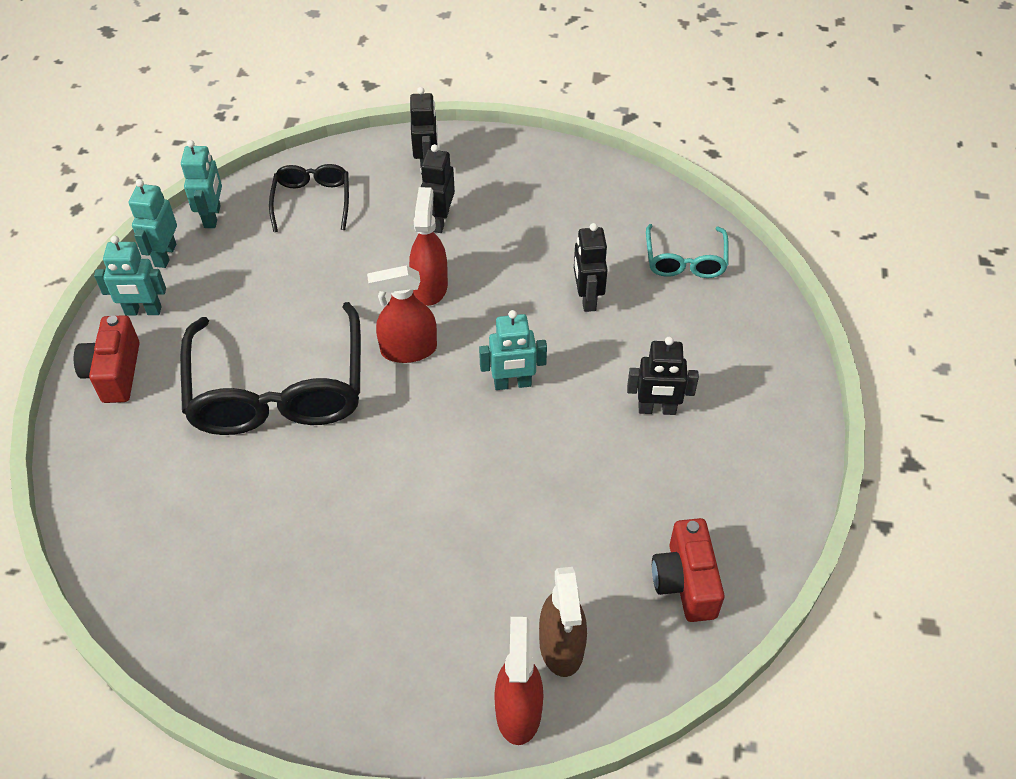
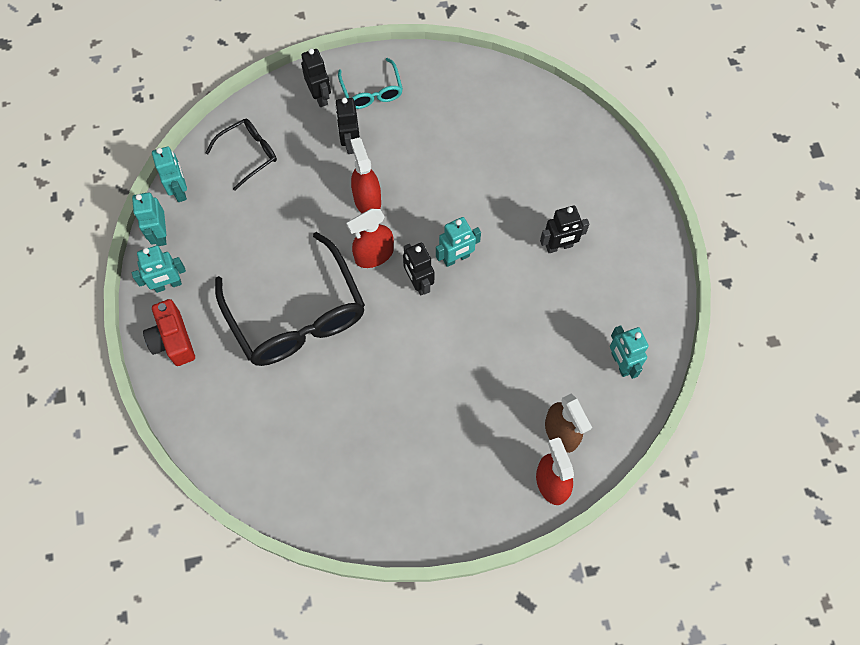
camera: 20 degrees left, 15 degrees up
black glasses [269,164,349,232] -> black glasses turned 75 degrees clockwise [205,119,277,191]
black robot [574,223,608,312] -> black robot moved to [403,242,434,296]
turquoise glasses [646,224,729,278] -> turquoise glasses moved to [338,58,403,109]
red camera [652,518,725,622] -> turquoise robot [610,325,649,379]

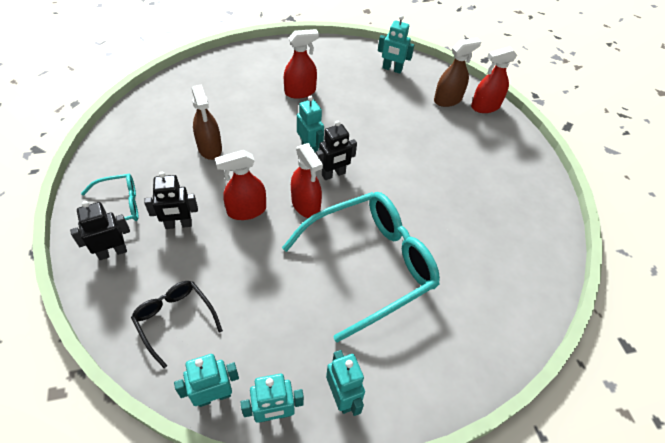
camera: 95 degrees left, 15 degrees down
red camera [143,299,195,366] -> none
black glasses [215,232,365,366] -> turquoise glasses [282,192,440,342]
black robot [540,206,589,253] -> red spray bottle [284,29,319,99]
turquoise robot [610,325,649,379] -> turquoise robot turned 45 degrees clockwise [378,15,414,74]
none -> brown spray bottle [192,84,222,160]

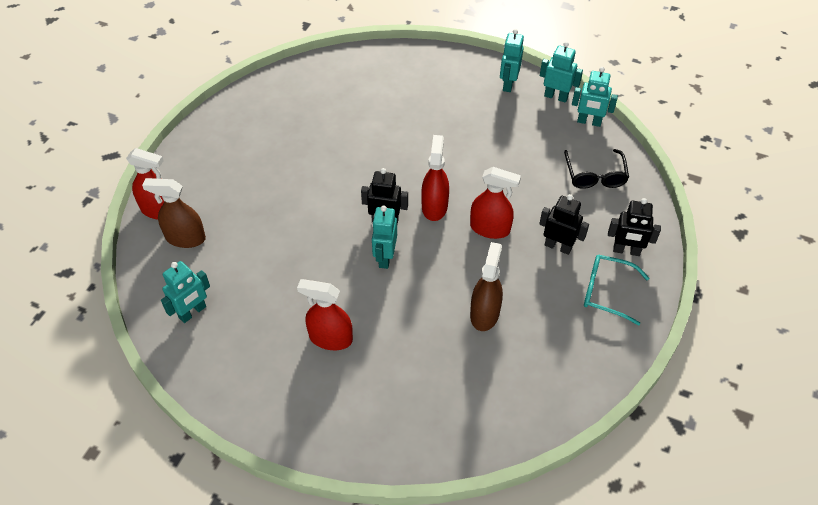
camera: 140 degrees left, 0 degrees up
turquoise glasses [282,192,440,342] -> none
turquoise robot [378,15,414,74] -> turquoise robot turned 75 degrees clockwise [161,261,210,323]

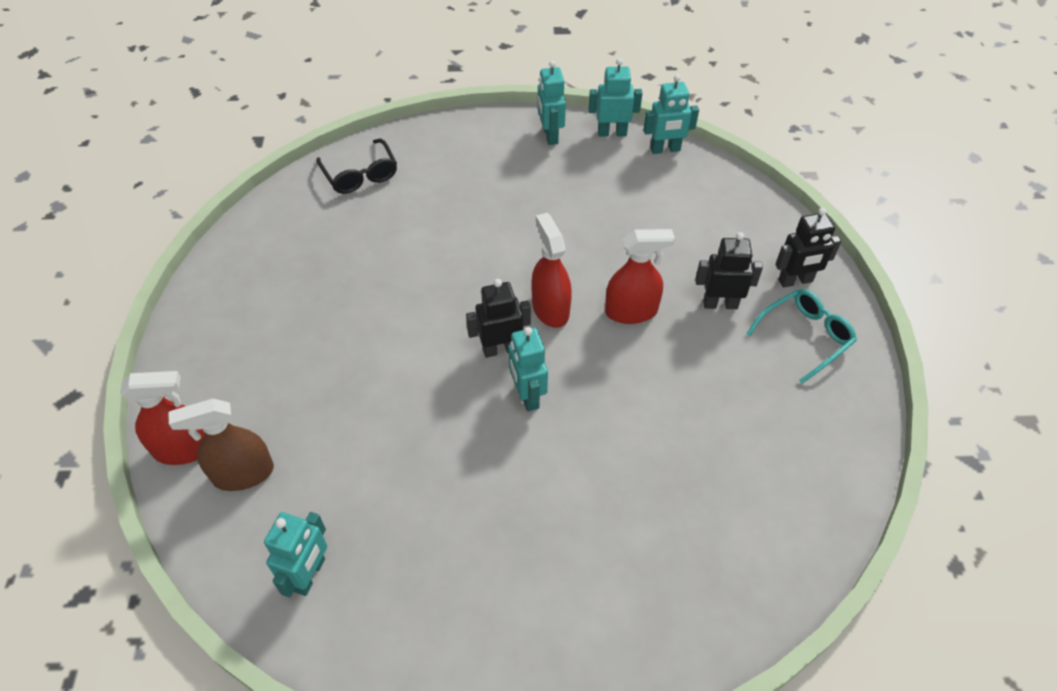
camera: 25 degrees left, 0 degrees up
red spray bottle [297,279,353,350] -> none
brown spray bottle [470,242,503,331] -> none
black glasses [564,149,629,189] -> black glasses moved to [316,139,397,194]
turquoise glasses [584,255,649,325] -> turquoise glasses turned 150 degrees clockwise [746,289,857,384]

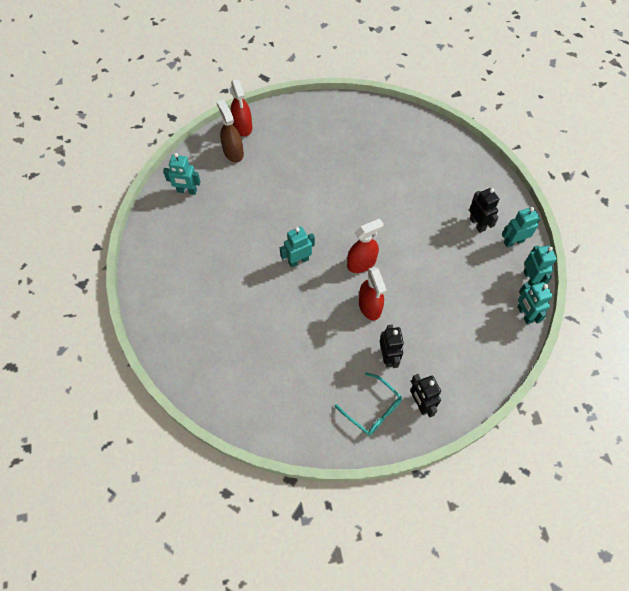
camera: 80 degrees right, 10 degrees up
black glasses [316,139,397,194] -> none
black robot [466,279,531,358] -> black robot moved to [469,188,499,233]

